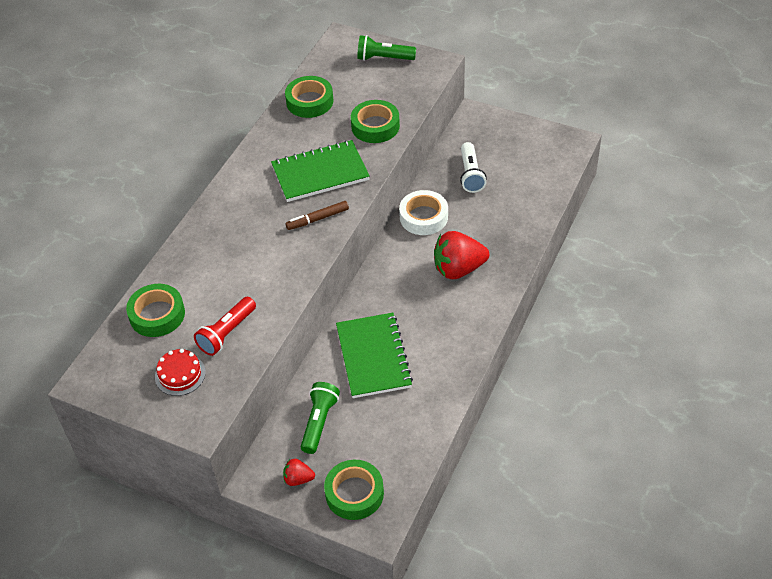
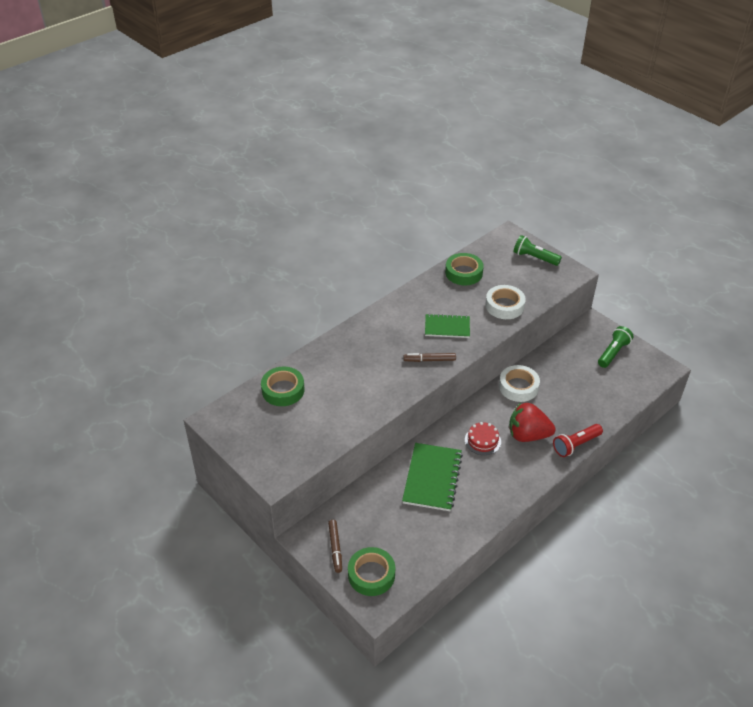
camera: 20 degrees right, 5 degrees down
red cake [155,349,206,396] -> red cake moved to [465,422,501,455]
red flashlight [194,297,256,356] -> red flashlight moved to [553,424,603,457]
green notebook [271,140,370,202] -> green notebook [425,314,470,338], size x0.65
red strawberry [283,459,315,486] -> brown marker [328,520,342,573]
green flashlight [301,382,340,454] -> green flashlight moved to [598,326,633,368]
green tape [351,100,400,143] -> white tape [485,285,526,319]
white flashlight [460,142,487,193] -> none

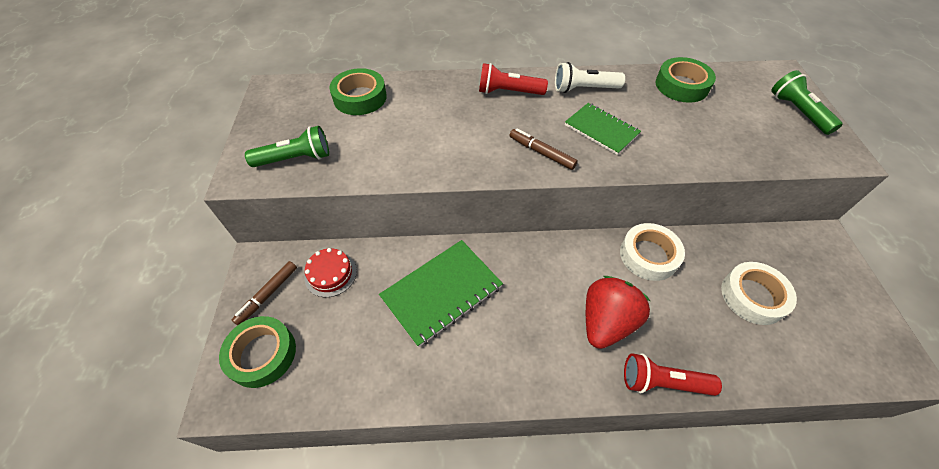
camera: 40 degrees right, 10 degrees up
red cake [465,422,501,455] -> red cake moved to [304,248,357,297]
white tape [485,285,526,319] -> white tape moved to [721,262,797,325]
red strawberry [509,403,556,442] -> red strawberry turned 75 degrees clockwise [586,276,650,349]
green flashlight [598,326,633,368] -> green flashlight moved to [245,126,329,167]
none -> red flashlight [479,63,548,95]
none -> white flashlight [555,62,625,93]

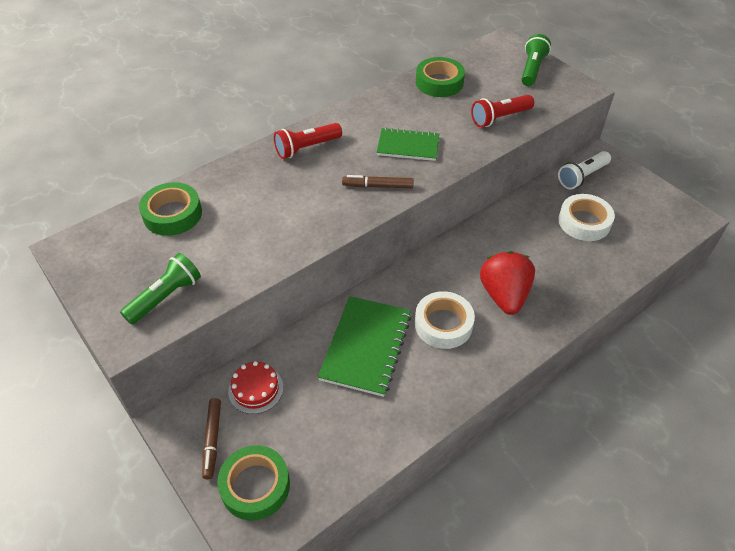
camera: 35 degrees left, 5 degrees down
white flashlight [555,62,625,93] -> white flashlight moved to [558,151,611,189]
white tape [620,223,685,281] -> white tape moved to [415,291,475,349]
red flashlight [624,353,722,396] -> red flashlight moved to [471,95,534,127]
green flashlight [771,70,843,135] -> green flashlight turned 75 degrees clockwise [521,34,551,86]

